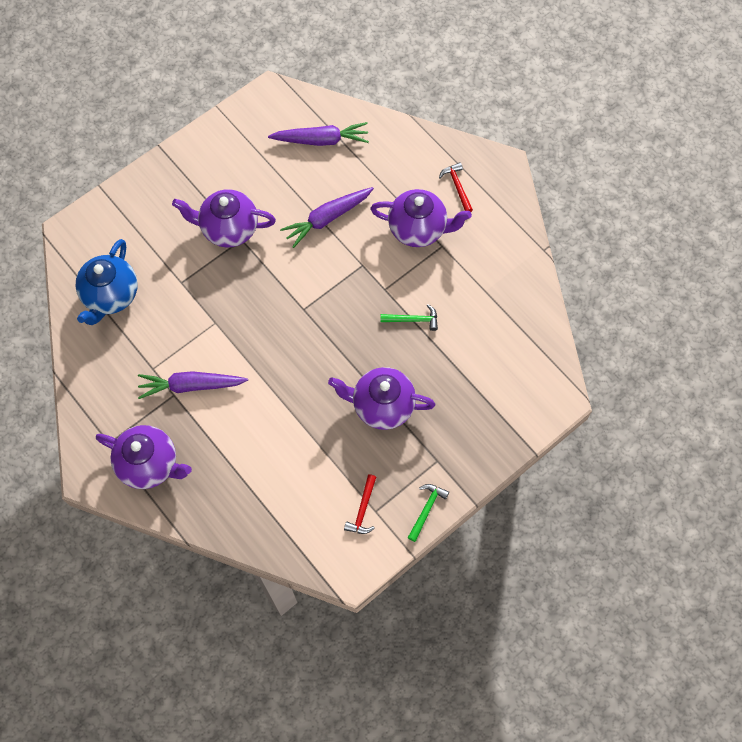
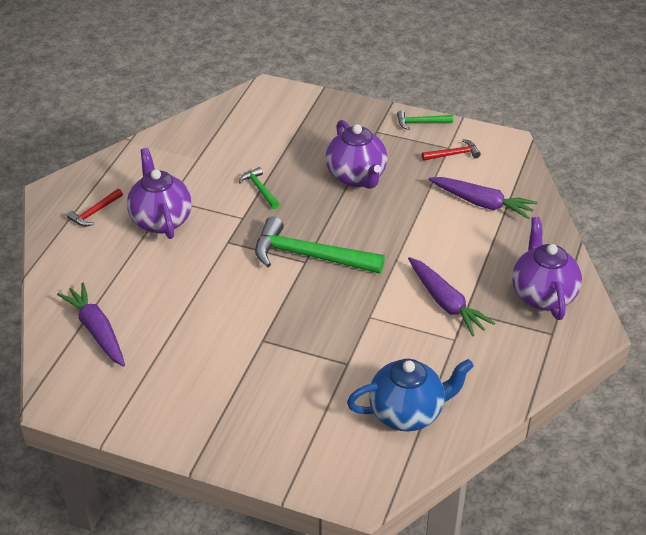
camera: 120 degrees left, 25 degrees down
purple teapot [172,189,276,247] -> none
purple carrot [280,187,374,248] -> purple carrot moved to [428,177,537,219]
none -> green hammer [255,217,385,274]

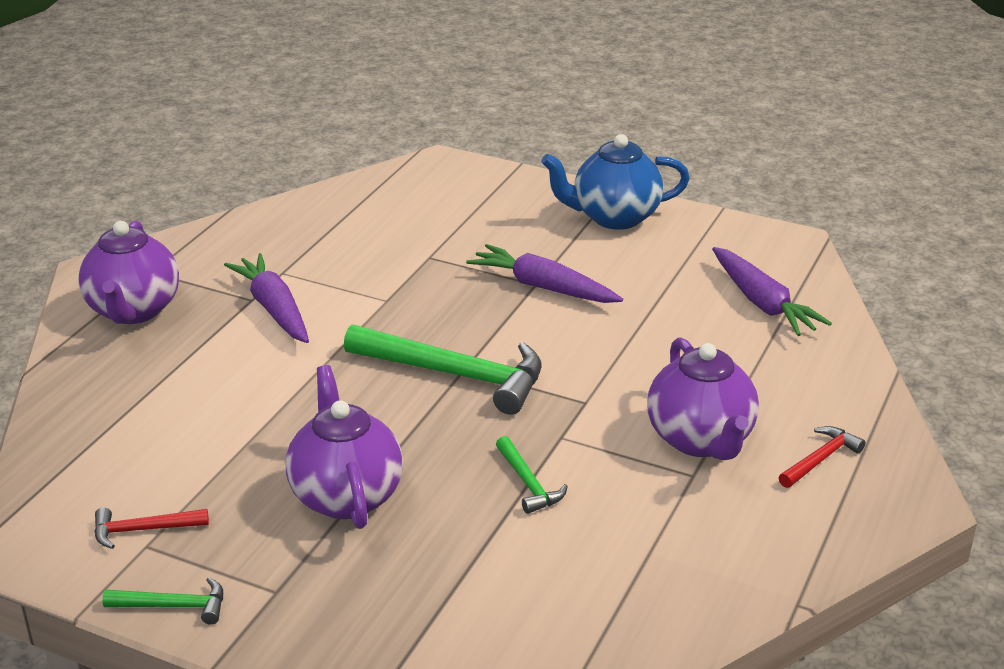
camera: 175 degrees left, 10 degrees down
blue teapot [347,359,474,431] -> blue teapot moved to [541,134,690,230]
purple carrot [428,177,537,219] -> purple carrot moved to [466,244,623,303]

